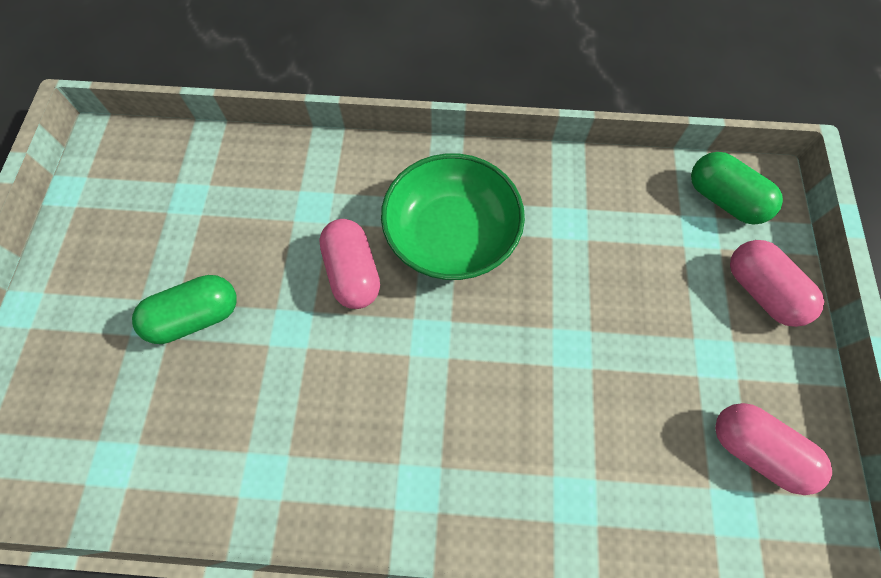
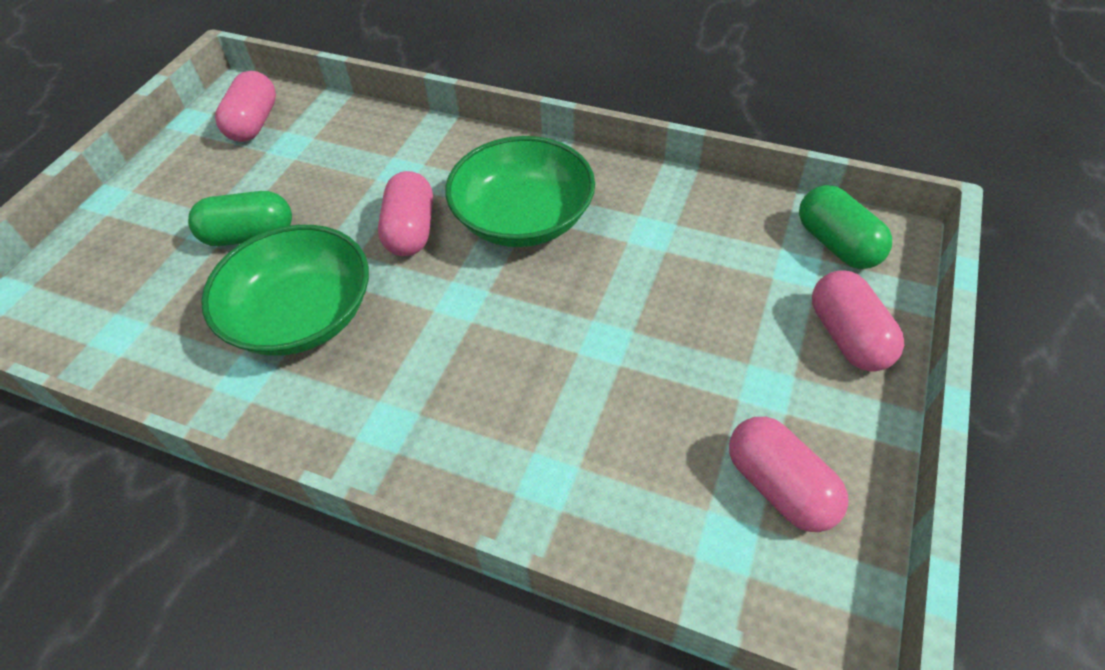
camera: 20 degrees right, 15 degrees down
none -> green bowl [201,225,369,356]
none -> pink capsule [215,71,276,142]

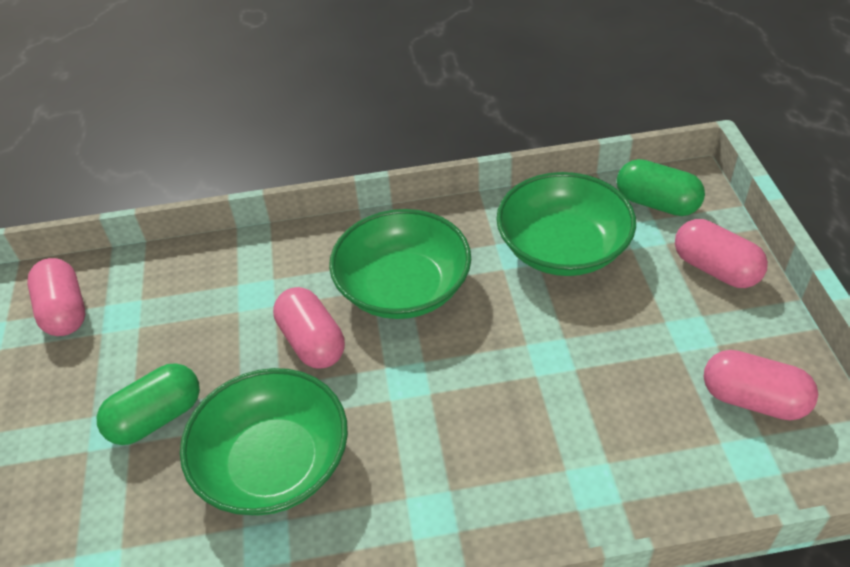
camera: 30 degrees left, 5 degrees down
none -> green bowl [496,172,636,276]

